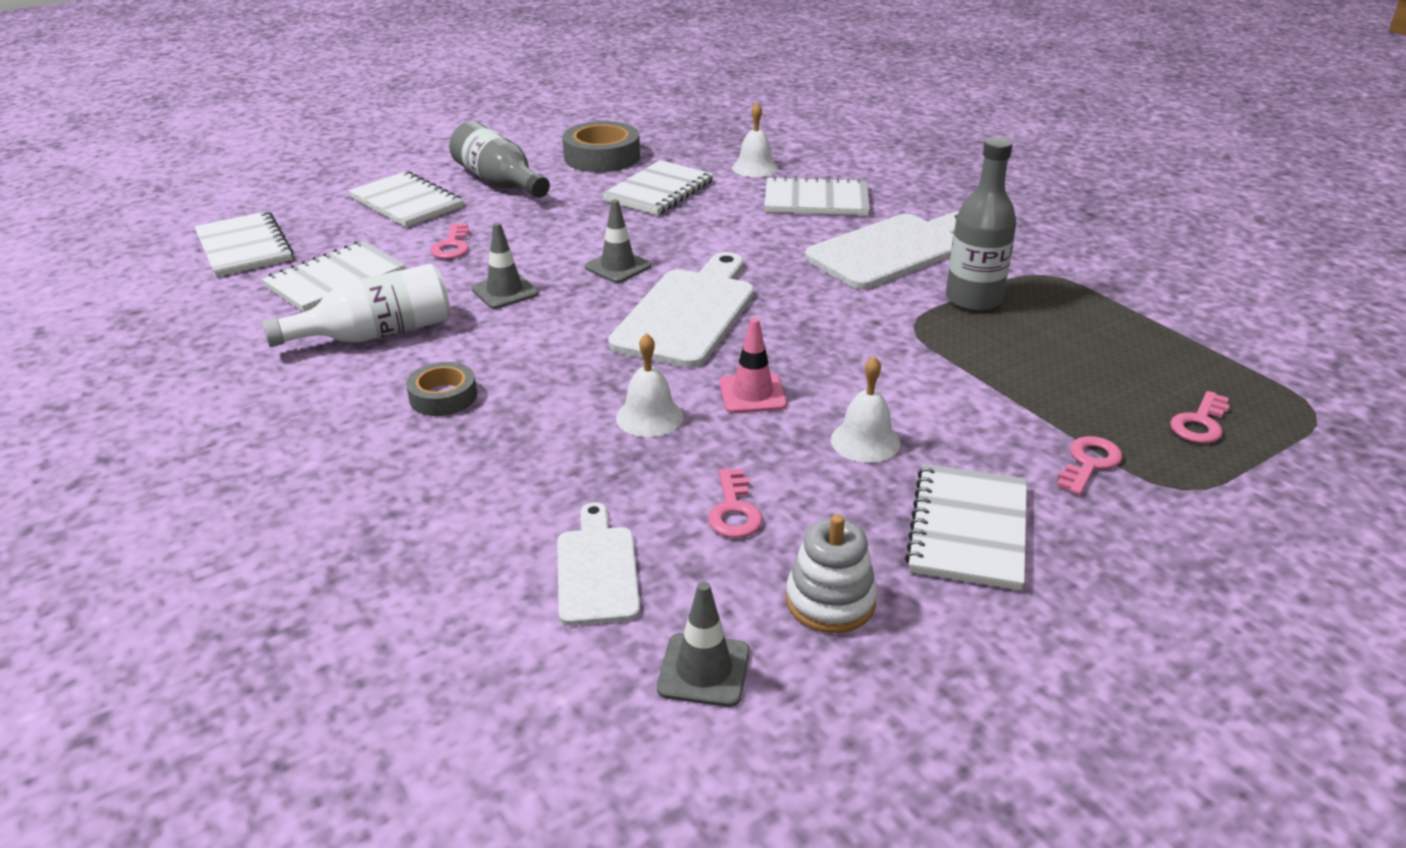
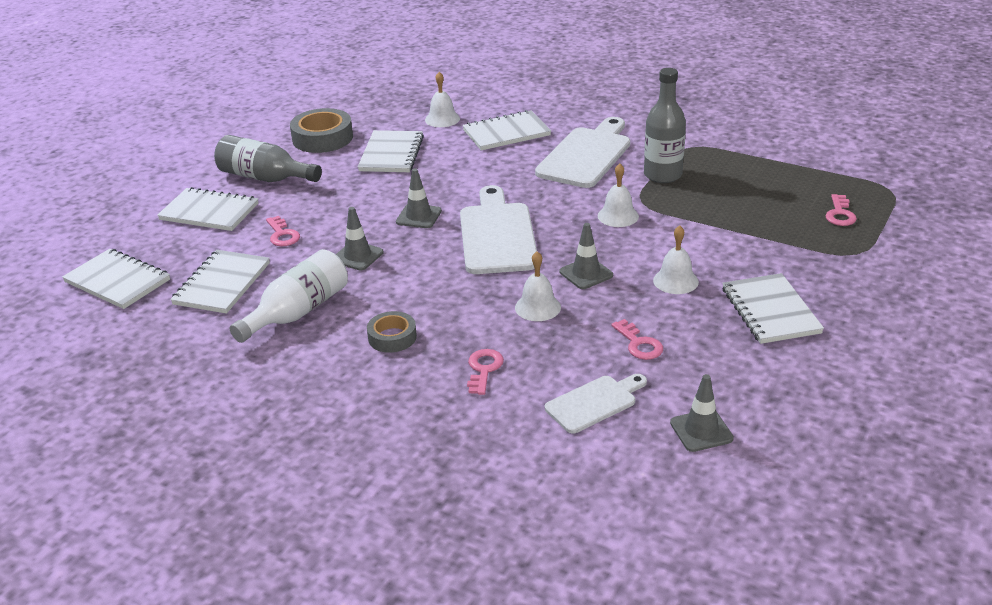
camera: 25 degrees left, 0 degrees up
white cutting board [557,502,640,626] -> white cutting board turned 90 degrees clockwise [545,374,647,433]
pink traffic cone [719,318,787,413] -> grey traffic cone [559,223,613,289]
white stacking toy [786,514,877,633] -> none
pink key [1057,436,1123,495] -> pink key moved to [467,349,504,395]
none -> white bell [598,163,639,227]

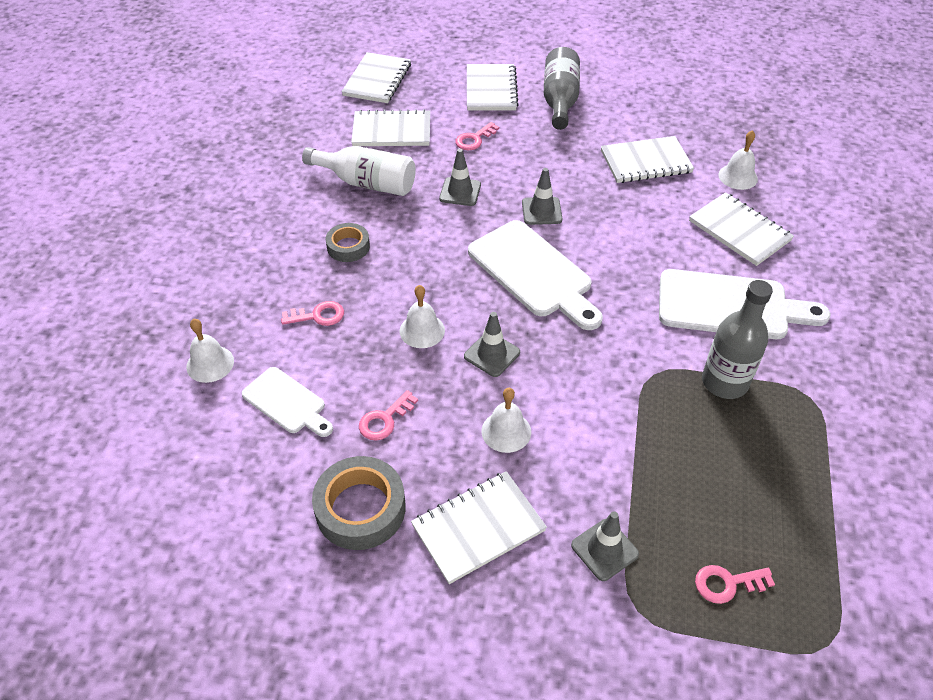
camera: 70 degrees right, 15 degrees up
grey tape [290,108,353,153] -> grey tape moved to [312,456,405,550]
white cutting board [460,185,537,274] -> white cutting board turned 75 degrees clockwise [468,220,603,330]
white bell [598,163,639,227] -> white bell moved to [186,319,234,383]
grey traffic cone [670,374,734,452] -> grey traffic cone moved to [571,511,639,581]

